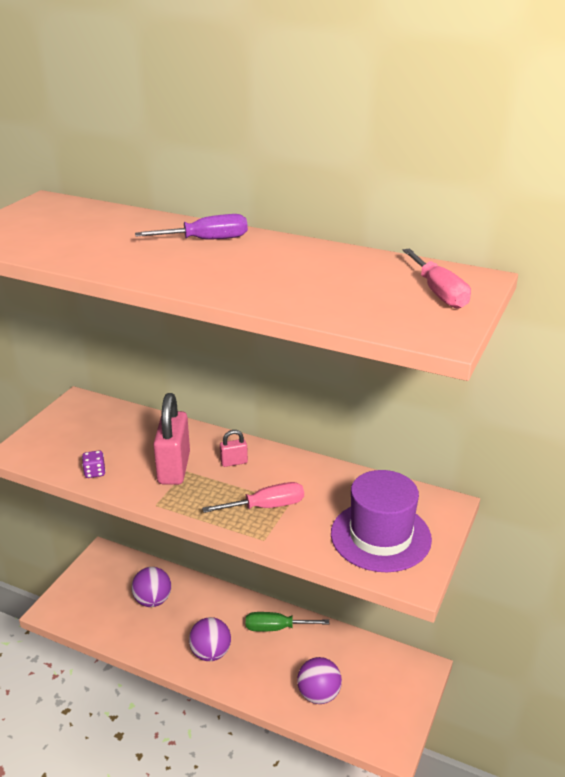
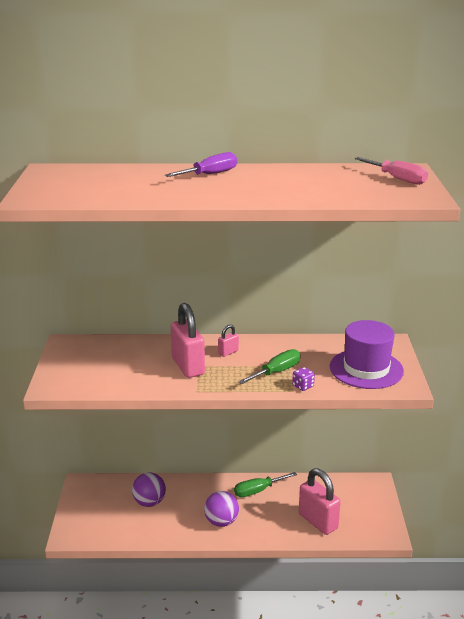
camera: 25 degrees left, 5 degrees down
purple dice [82,451,106,478] -> purple dice moved to [292,367,315,391]
pink screwdriver [202,482,304,513] -> green screwdriver [238,349,301,384]
purple ball [297,657,342,704] -> pink padlock [299,468,341,535]

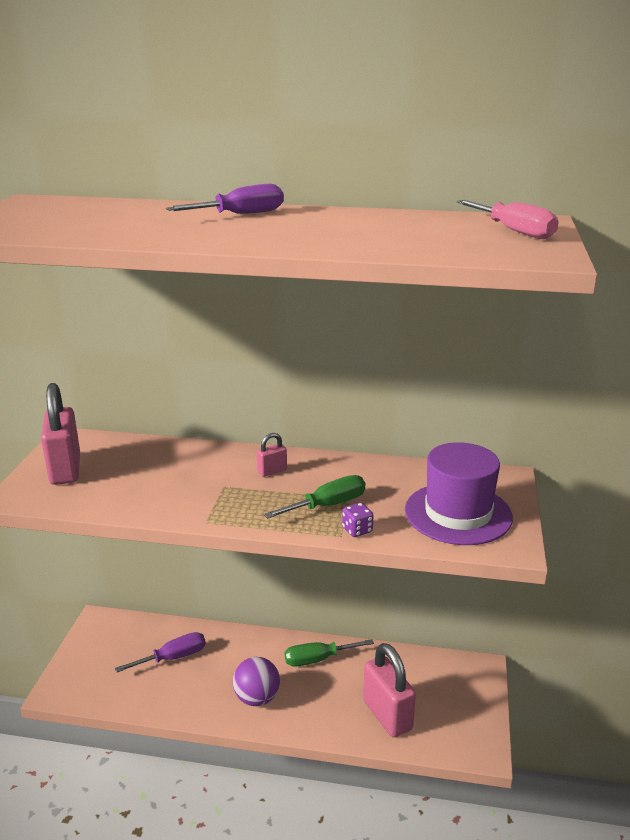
camera: 10 degrees right, 0 degrees up
purple ball [132,472,166,507] -> purple screwdriver [115,632,206,672]
pink padlock [171,303,205,378] -> pink padlock moved to [41,383,80,485]

